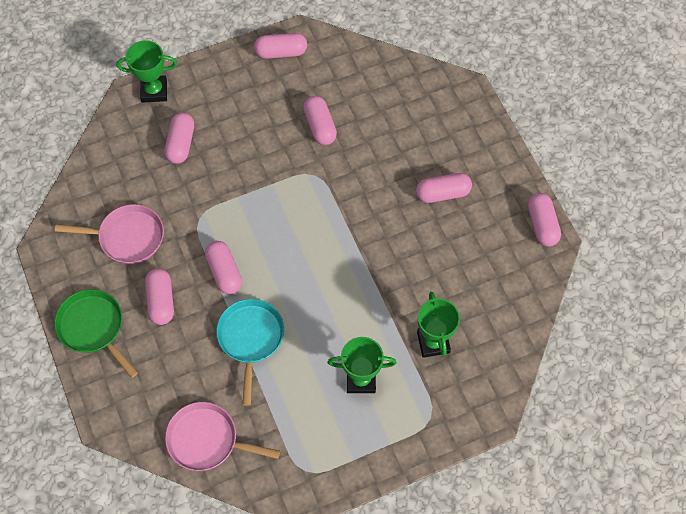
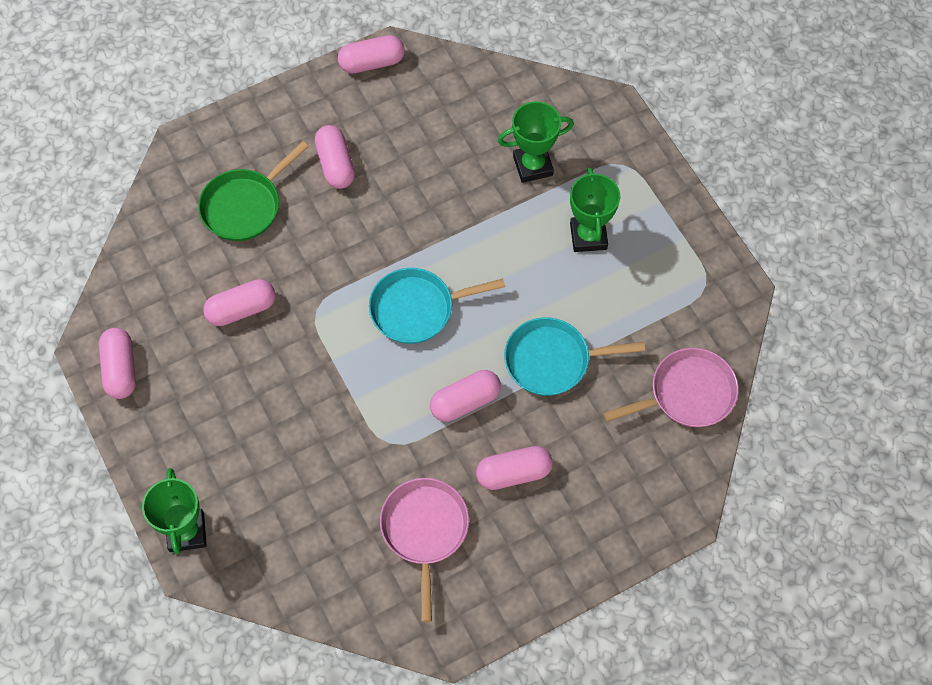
camera: 95 degrees left, 0 degrees up
green pan [54,289,138,378] -> green pan moved to [198,141,309,241]
pink capsule [164,112,194,164] -> none
pink pan [165,402,280,471] -> pink pan turned 120 degrees counterclockwise [603,348,739,427]
none -> turquoise pan [369,268,505,344]

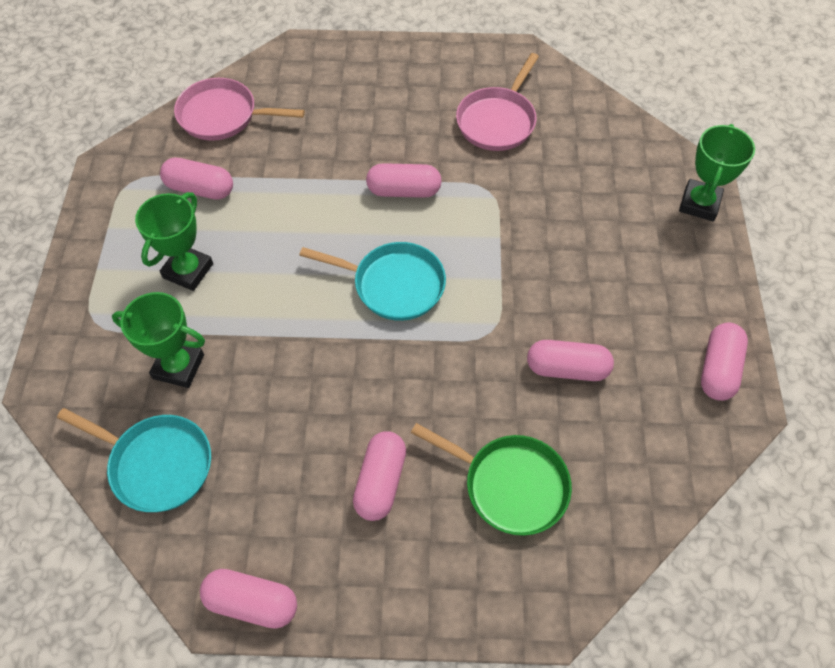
camera: 150 degrees left, 5 degrees down
green pan [198,141,309,241] -> green pan turned 45 degrees clockwise [411,423,572,536]
pink capsule [476,446,553,490] -> pink capsule moved to [160,158,233,200]
turquoise pan [504,317,645,396] -> turquoise pan moved to [57,408,211,512]

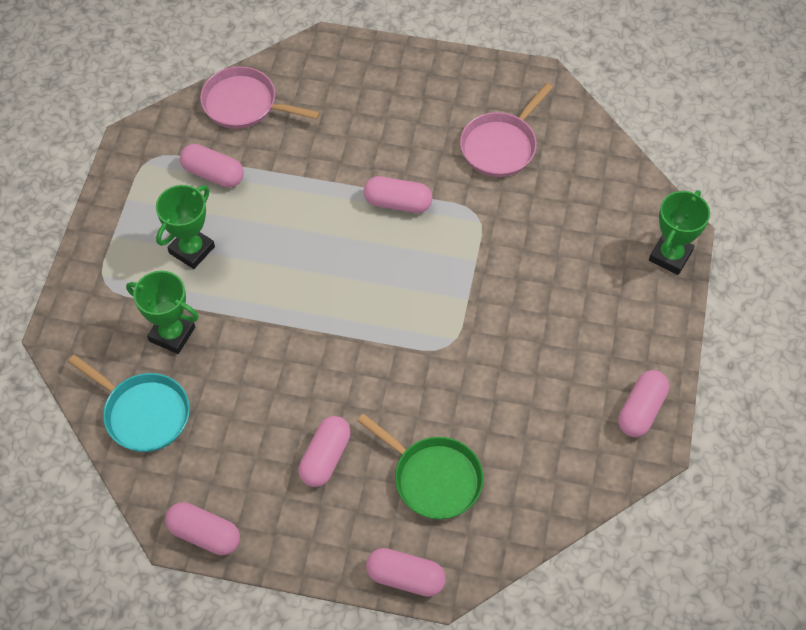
camera: 10 degrees right, 0 degrees up
turquoise pan [299,242,446,321] -> none
pink capsule [527,340,614,381] -> pink capsule moved to [366,548,446,597]

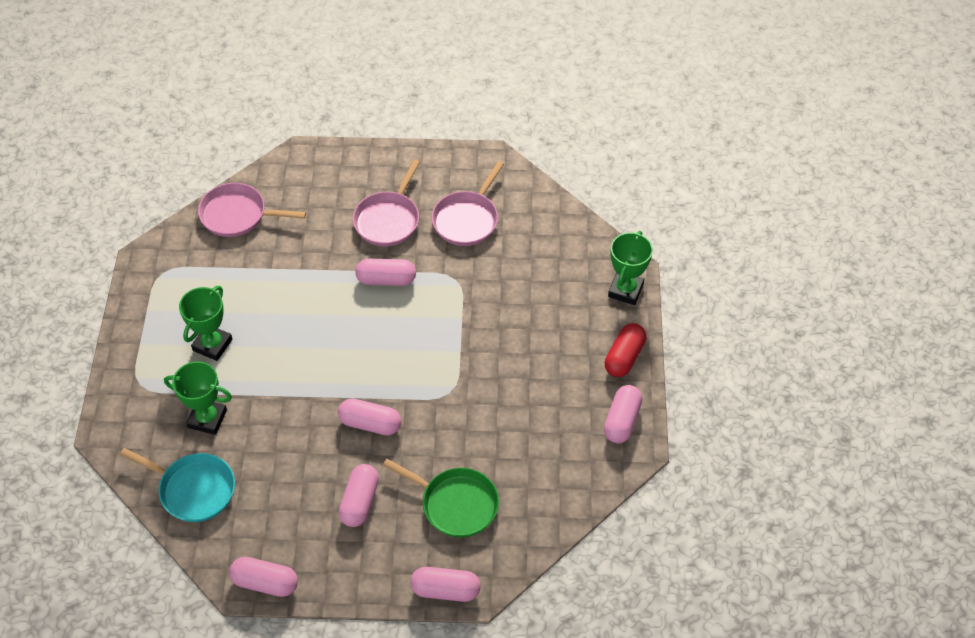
camera: 10 degrees left, 5 degrees down
pink capsule [180,144,244,188] -> pink capsule moved to [338,398,401,435]
none -> pink pan [353,159,420,246]
none -> red capsule [605,323,647,377]

